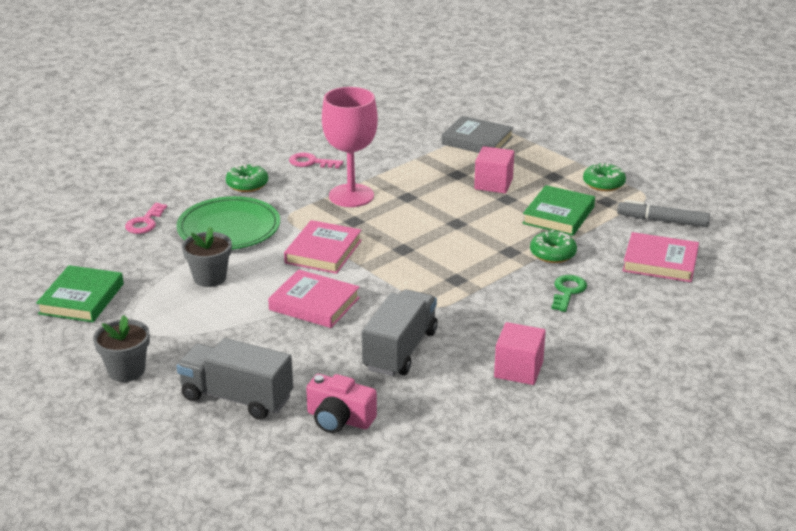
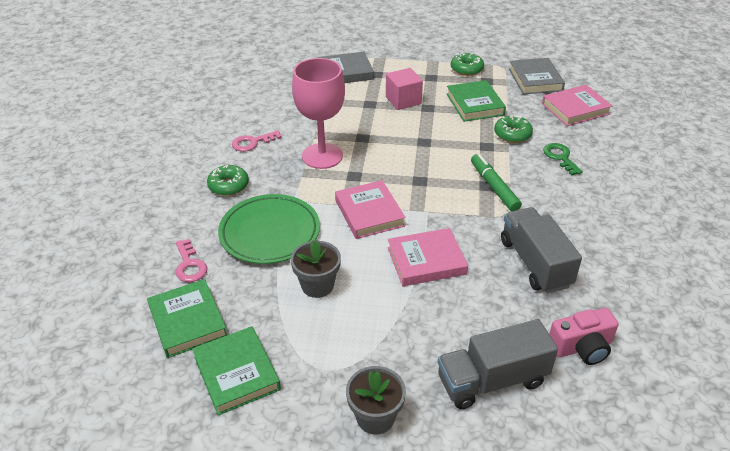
camera: 40 degrees left, 10 degrees up
pink cube [494,322,546,385] -> none
grey marker [617,200,710,227] -> grey book [509,58,565,94]
none -> green book [147,279,227,358]
none -> green marker [471,154,522,211]

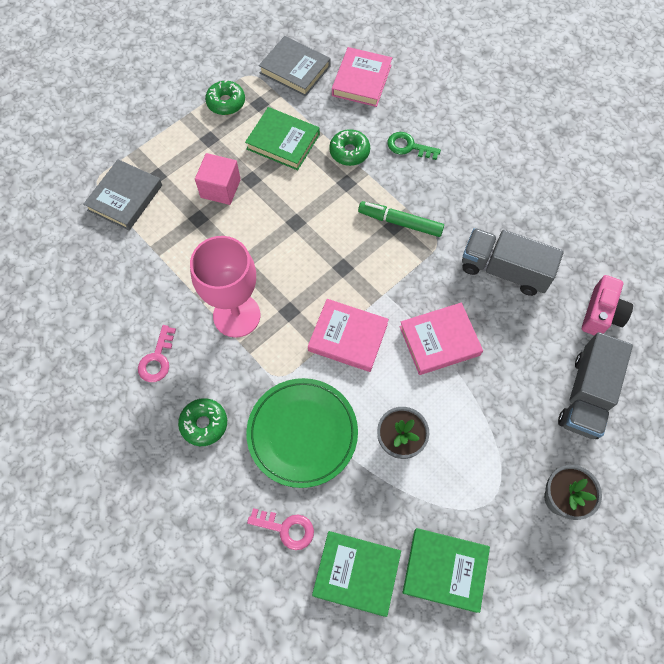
camera: 50 degrees left, 25 degrees up
pink book [388,228,468,286] -> pink book turned 45 degrees clockwise [399,303,483,375]

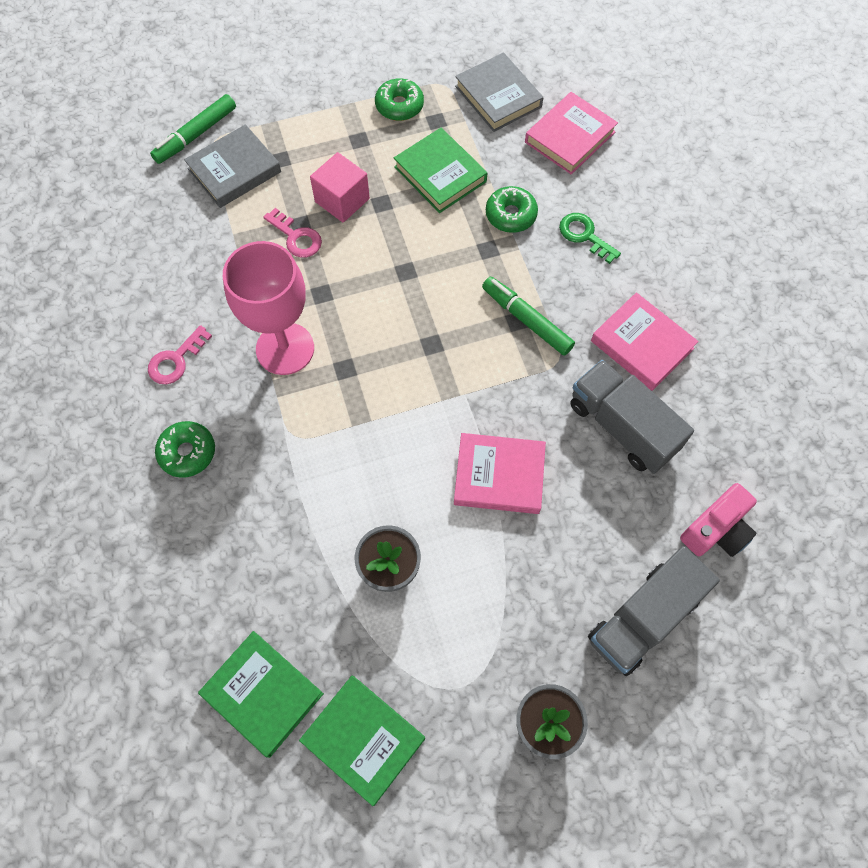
camera: 25 degrees right, 0 degrees up
green plate [246,378,358,488] -> none
pink key [247,508,314,550] -> pink key moved to [263,208,322,258]
pink book [308,299,389,372] -> pink book moved to [591,292,698,391]
none -> green marker [150,94,236,164]

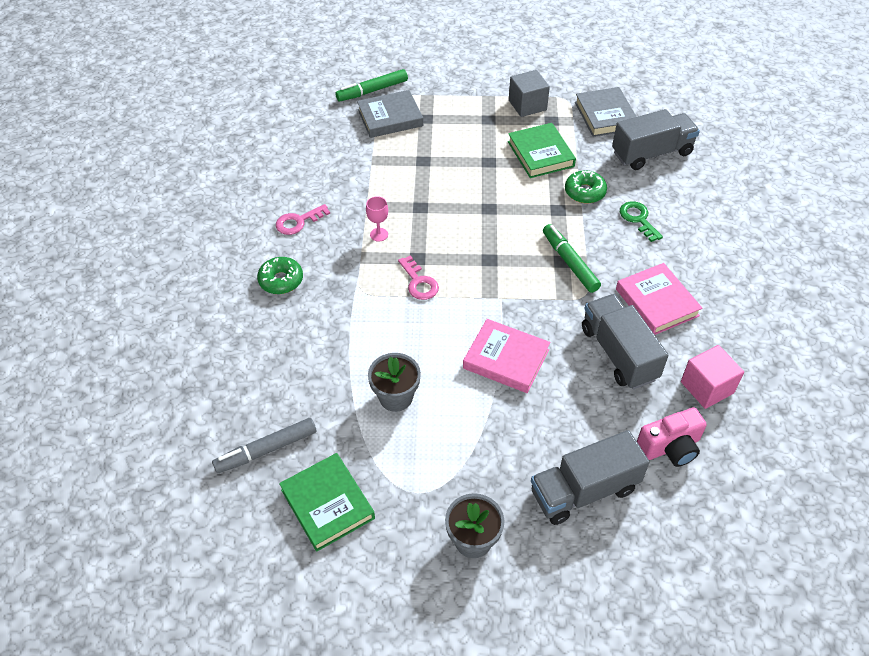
camera: 20 degrees right, 15 degrees down
green book [198,631,324,758] -> grey marker [212,418,317,473]
pink goblet [223,241,314,375] -> pink goblet [366,196,388,242], size x0.40
pink key [263,208,322,258] -> pink key moved to [398,255,439,300]
pink cube [310,152,370,222] -> pink cube moved to [681,345,744,409]
green donut [375,78,424,121] -> grey cube [509,70,550,117]
pink book [525,92,618,175] -> grey truck [612,109,700,170]

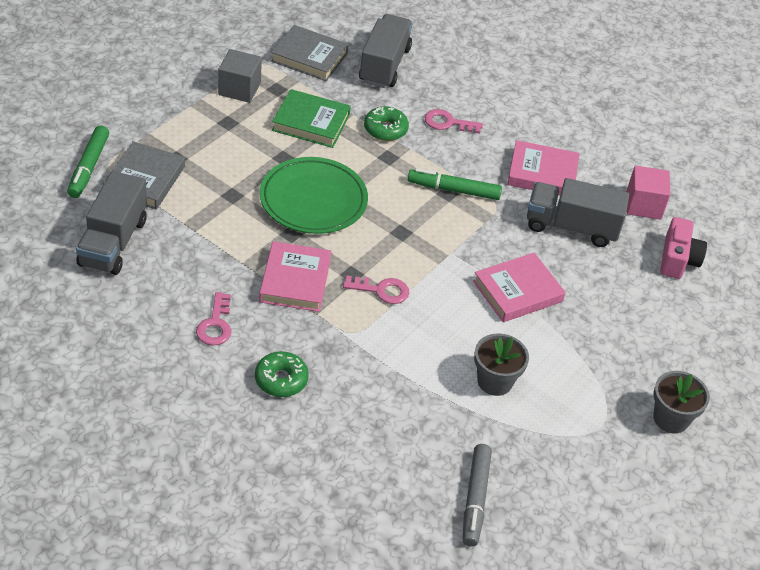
camera: 60 degrees left, 5 degrees down
green book [279,453,375,552] -> none
pink goblet [366,196,388,242] -> pink book [259,241,331,312]
grey truck [531,430,650,525] -> grey truck moved to [76,171,147,275]
green key [620,201,663,242] -> pink key [425,109,483,133]
none -> green plate [260,157,368,234]

